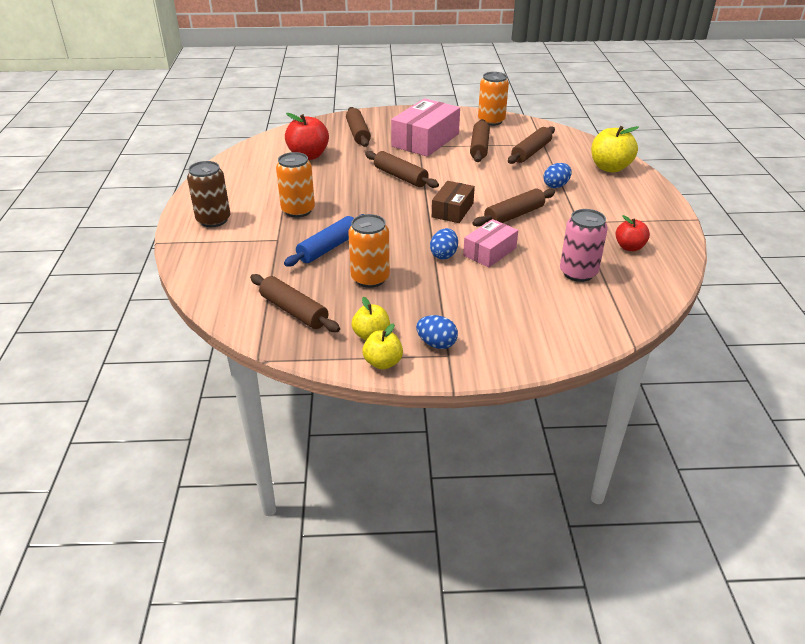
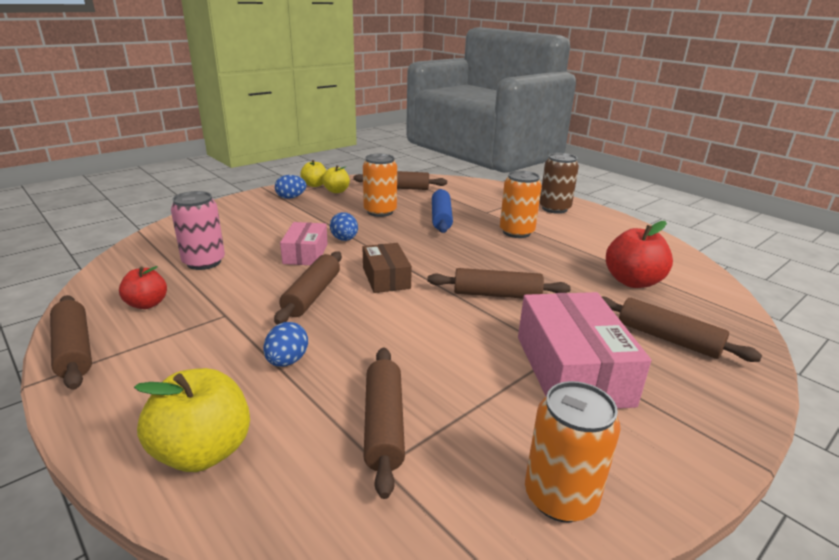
camera: 140 degrees right, 10 degrees down
brown rolling pin [470,119,490,162] -> brown rolling pin moved to [50,295,92,390]

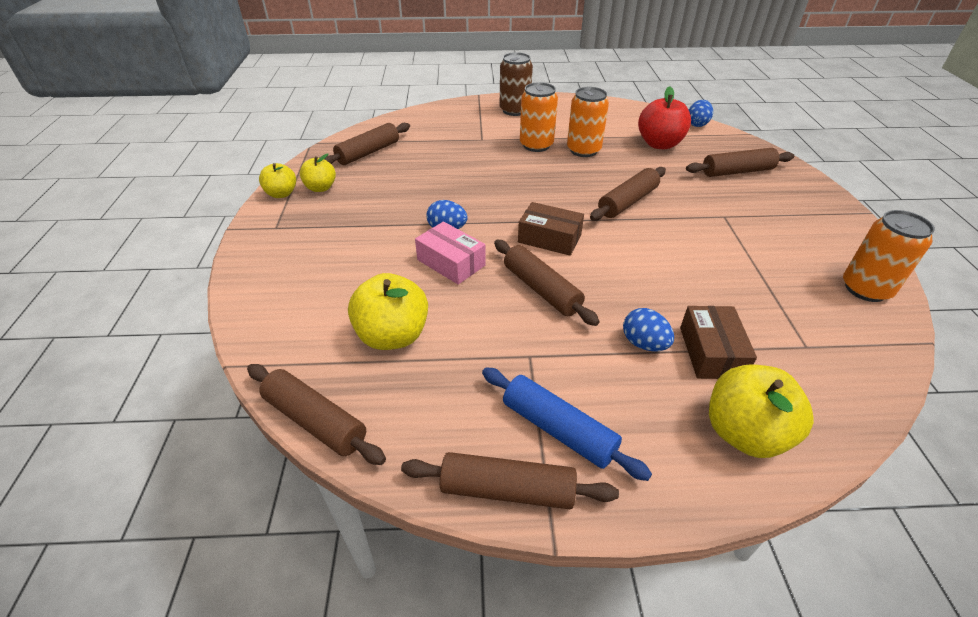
camera: 50 degrees left, 15 degrees up
red apple [119,266,167,309] -> none
pink can [171,191,225,270] -> yellow apple [348,273,428,350]
blue egg [275,175,306,199] -> blue egg moved to [689,100,713,127]
orange can [363,154,397,217] -> orange can moved to [567,87,609,157]
brown rolling pin [364,348,405,499] -> brown rolling pin moved to [247,364,386,465]
blue rolling pin [432,189,453,233] -> blue rolling pin moved to [482,367,652,481]
pink box [518,292,651,409] -> none
none -> brown box [680,306,757,379]

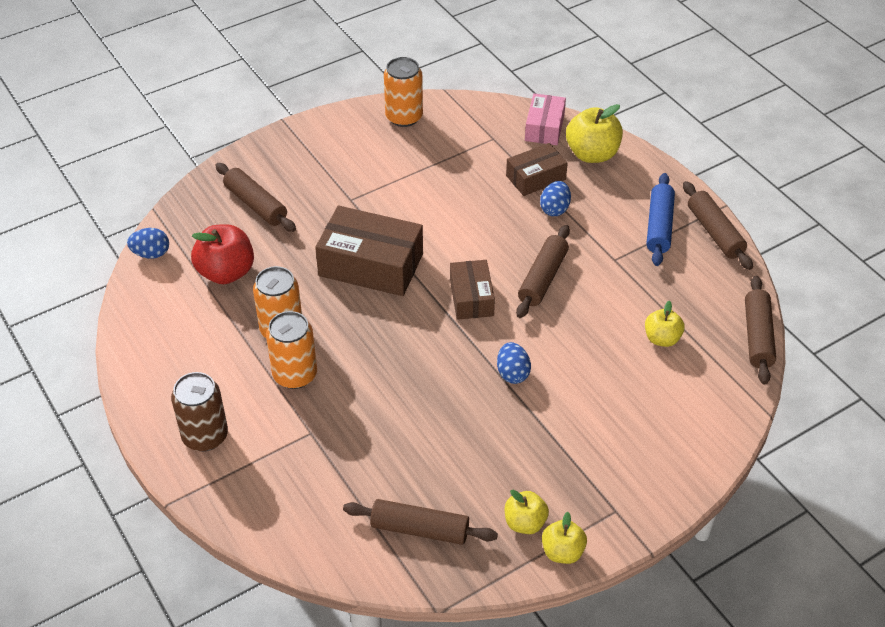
camera: 120 degrees left, 5 degrees up
yellow apple [348,273,428,350] -> yellow apple [645,301,685,347], size x0.61
pink box [415,221,486,285] -> pink box moved to [525,93,566,145]
brown rolling pin [590,167,666,221] -> brown box [315,206,423,296]

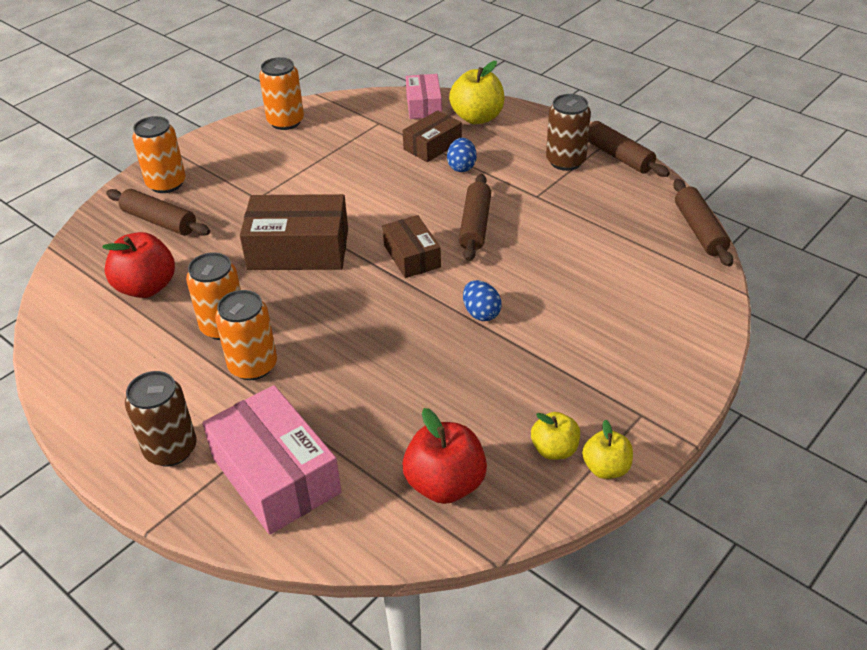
camera: 15 degrees left, 5 degrees down
blue egg [127,228,169,259] -> none
brown rolling pin [343,499,498,545] -> red apple [403,408,487,504]
yellow apple [645,301,685,347] -> none
blue rolling pin [646,173,675,266] -> brown can [546,94,591,171]
none -> orange can [132,116,186,193]
none -> pink box [202,385,342,535]

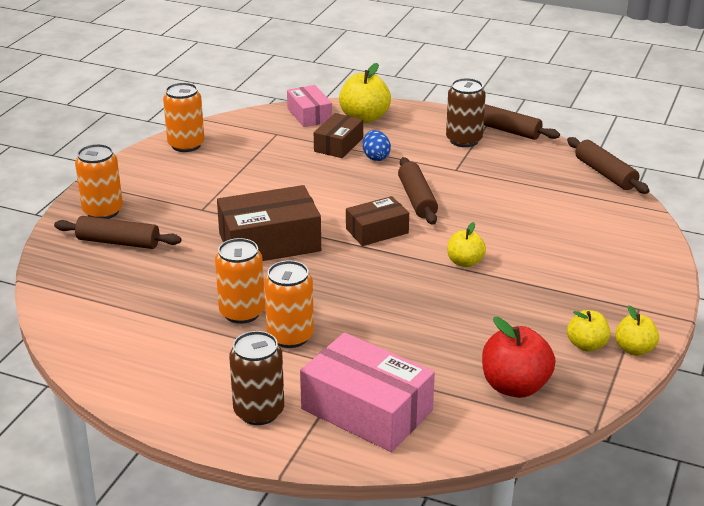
camera: 20 degrees left, 10 degrees down
red apple [102,232,175,298] -> none
brown box [383,215,441,278] -> brown box turned 75 degrees counterclockwise [346,196,409,246]
blue egg [463,280,502,321] -> yellow apple [447,222,486,267]

